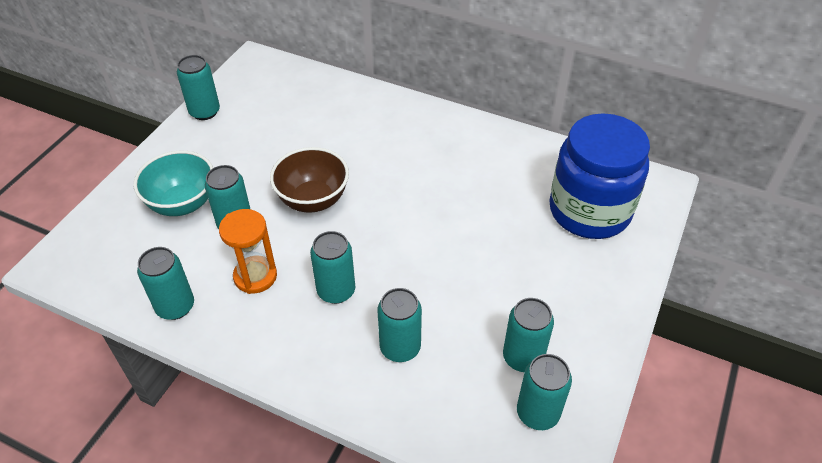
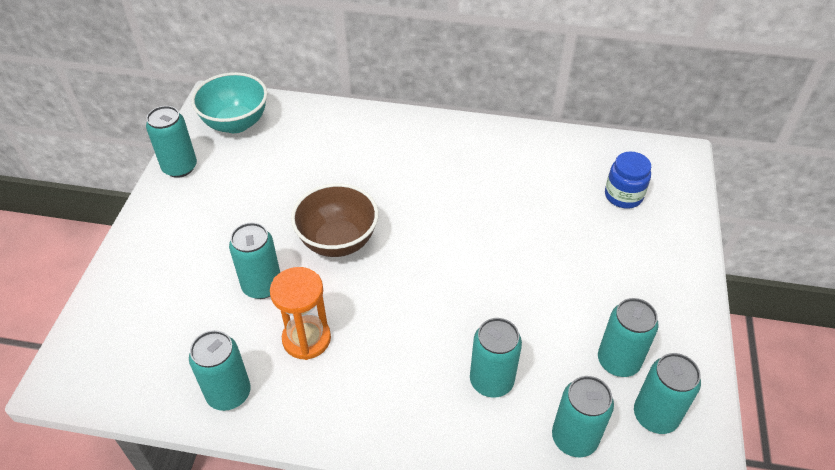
camera: 15 degrees left, 0 degrees up
turquoise bowl [133,151,213,216] -> turquoise bowl moved to [191,72,268,133]
turquoise can [310,231,355,304] -> turquoise can moved to [552,376,614,457]
blue jar [549,113,650,239] -> blue jar [605,151,651,208], size x0.45

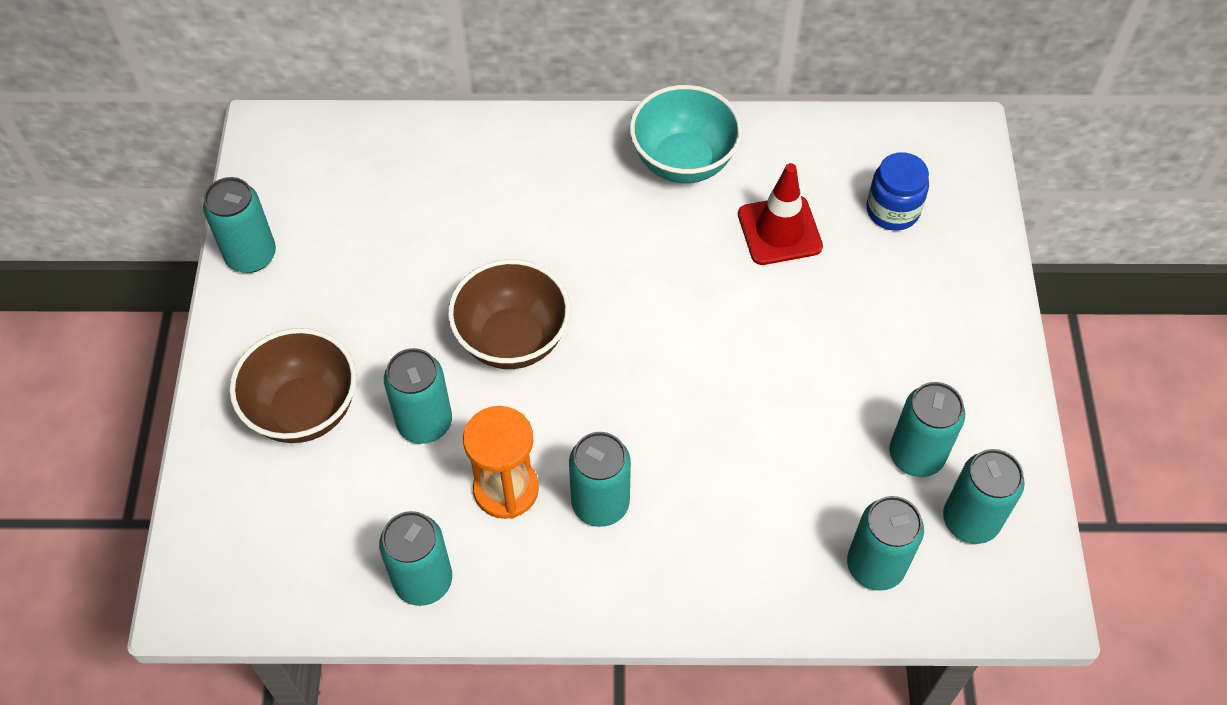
camera: 10 degrees left, 10 degrees up
turquoise bowl [191,72,268,133] -> turquoise bowl moved to [630,85,742,183]
turquoise can [470,318,522,398] -> turquoise can moved to [569,432,631,527]
none -> brown bowl [229,328,356,443]
none -> red traffic cone [738,163,823,265]

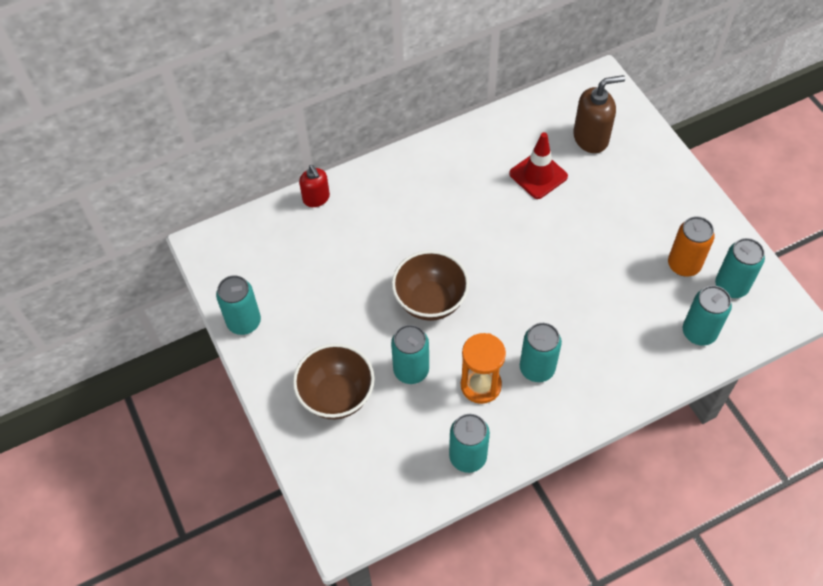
camera: 25 degrees left, 0 degrees up
turquoise bowl [630,85,742,183] -> none
blue jar [867,152,929,231] -> brown soap dispenser [573,75,625,153]
turquoise can [889,382,965,477] -> orange can [668,216,715,277]
none -> red soap dispenser [299,165,330,207]

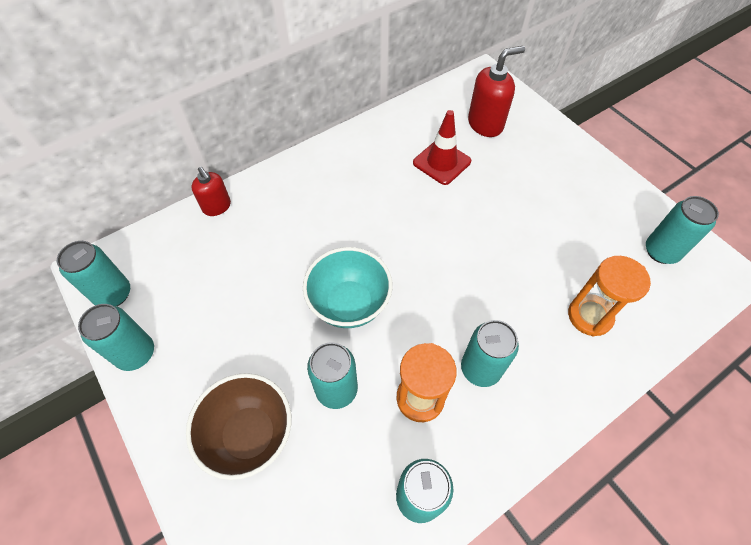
camera: 10 degrees left, 0 degrees up
brown bowl [392,250,469,321] -> turquoise bowl [303,247,393,328]
brown soap dispenser [573,75,625,153] -> red soap dispenser [468,46,525,137]
orange can [668,216,715,277] -> none
turquoise can [683,286,732,346] -> turquoise can moved to [57,241,130,306]
none -> orange hourglass [568,256,651,337]

